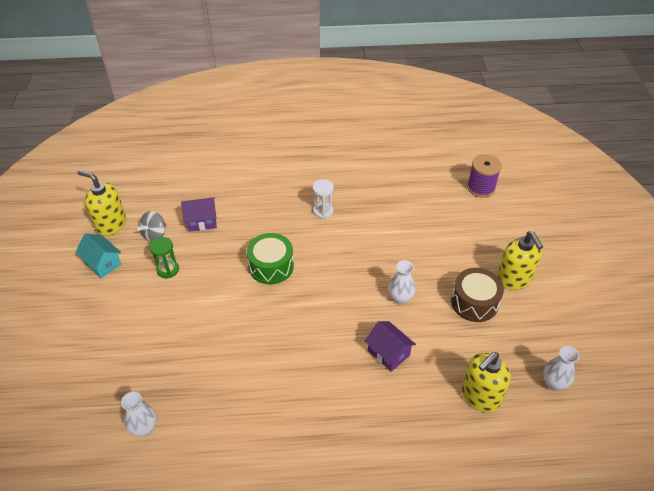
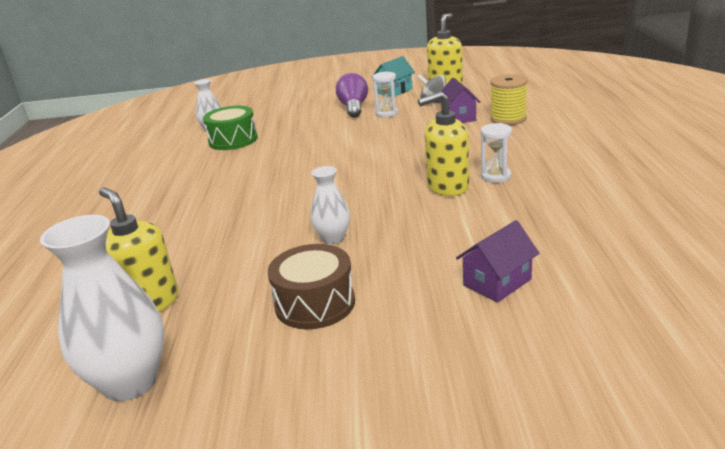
camera: 95 degrees right, 20 degrees down
green hourglass [149,237,179,278] -> white hourglass [372,71,398,118]
green drum [247,233,294,284] -> green drum moved to [203,106,258,150]
purple house [365,321,416,372] -> purple house moved to [456,220,540,302]
purple spool [467,154,502,198] -> none
yellow soap dispenser [497,231,543,290] -> yellow soap dispenser moved to [418,91,469,196]
white vase [543,346,579,391] -> white vase [40,215,164,401], size x1.80
none -> purple light bulb [336,73,368,118]
none -> yellow spool [491,74,528,125]

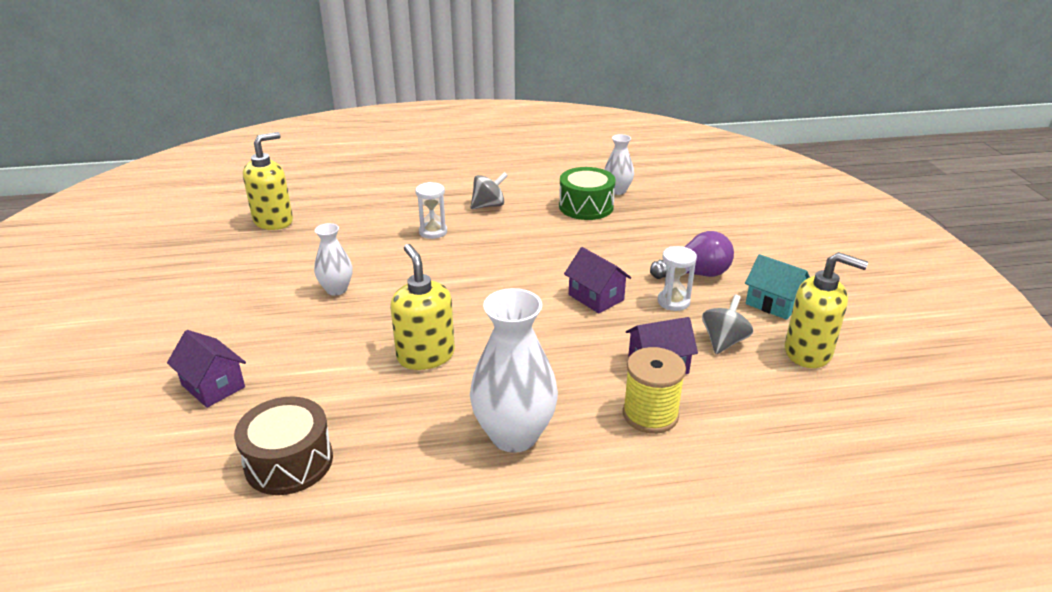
camera: 80 degrees right, 5 degrees up
white vase [40,215,164,401] -> white vase moved to [470,288,558,453]
brown drum [268,244,355,329] -> brown drum moved to [234,396,333,495]
white hourglass [481,123,512,183] -> white hourglass moved to [415,182,447,239]
none -> grey spinning top [471,172,508,209]
none -> purple house [564,247,631,313]

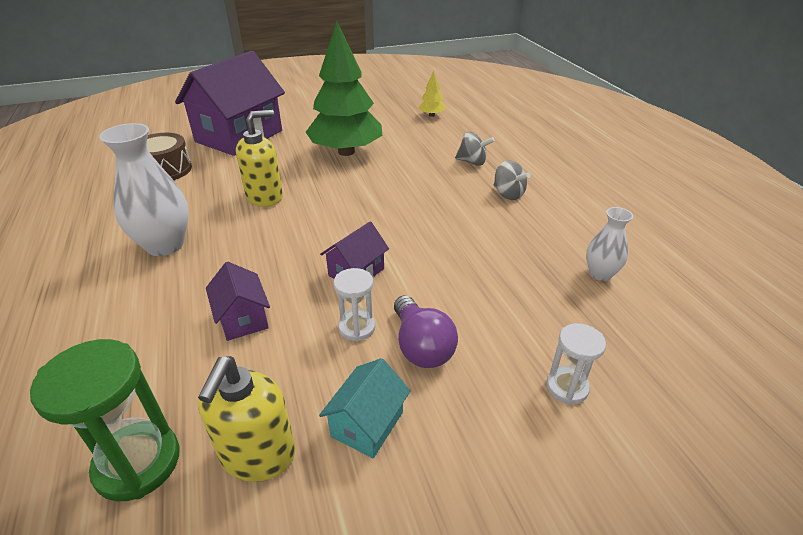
camera: 80 degrees right, 5 degrees up
purple house [167,330,246,408] -> purple house [175,51,285,156], size x2.23
yellow soap dispenser [243,132,293,230] -> yellow tree [418,71,446,117]
white vase [314,223,353,296] -> green tree [306,21,382,156]
white hourglass [415,182,447,239] -> white hourglass moved to [546,323,606,405]
green drum [559,167,616,220] -> none
yellow spool [623,347,686,434] -> none
grey spinning top [702,295,753,354] -> grey spinning top moved to [455,132,495,166]
none -> green hourglass [30,339,180,501]

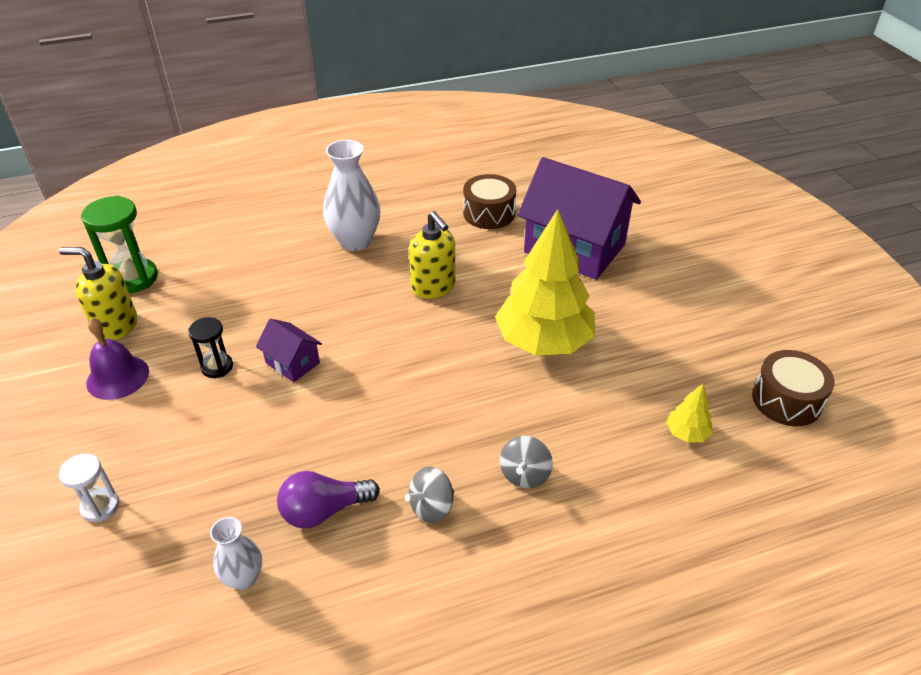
camera: 90 degrees right, 5 degrees up
purple house [206,262,270,341] -> none
green tree [306,21,382,156] -> yellow tree [495,209,595,356]
turquoise house [319,358,411,458] -> purple bell [86,318,149,400]
white hourglass [333,268,375,342] -> black hourglass [188,317,233,378]
purple light bulb [394,295,458,368] -> purple light bulb moved to [277,471,380,529]
none -> brown drum [752,350,835,426]

